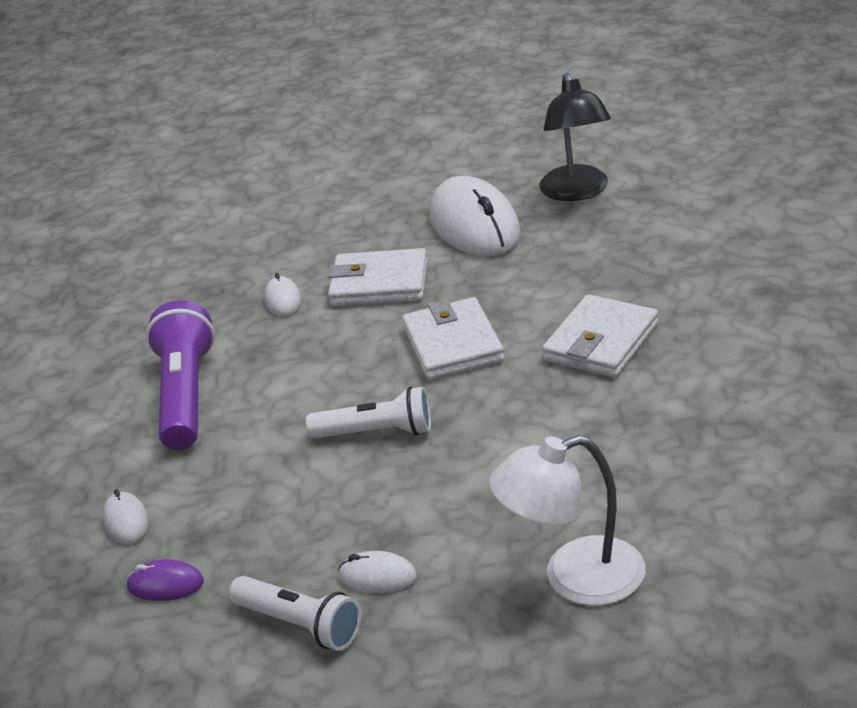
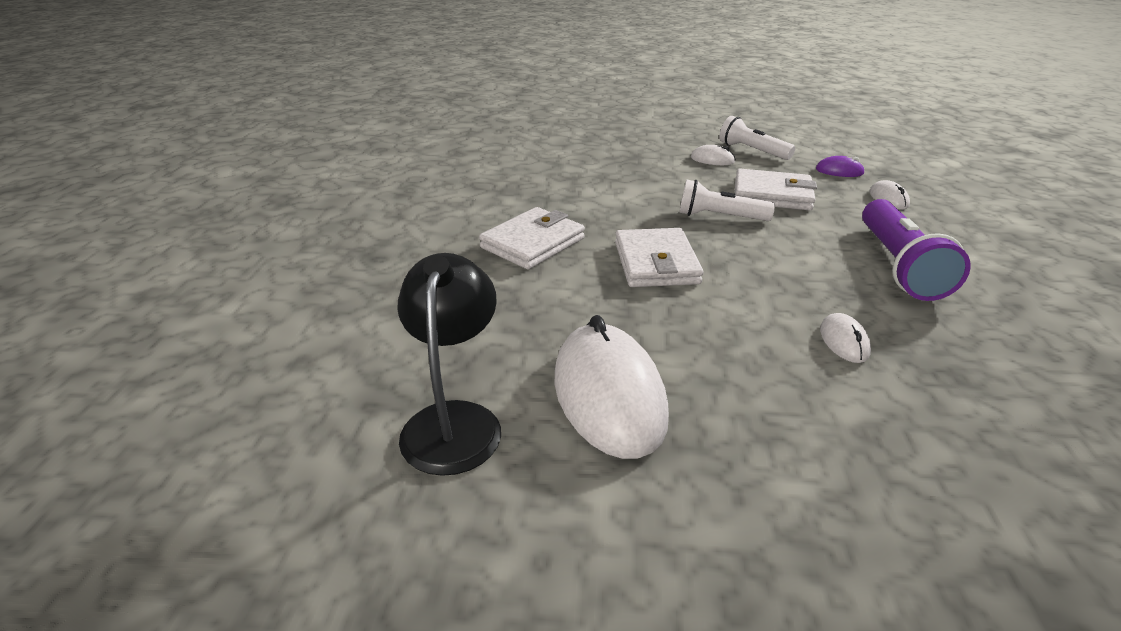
camera: 175 degrees left, 0 degrees up
white wallet [327,248,427,306] -> white wallet moved to [735,169,817,210]
white lamp [489,435,645,606] -> none

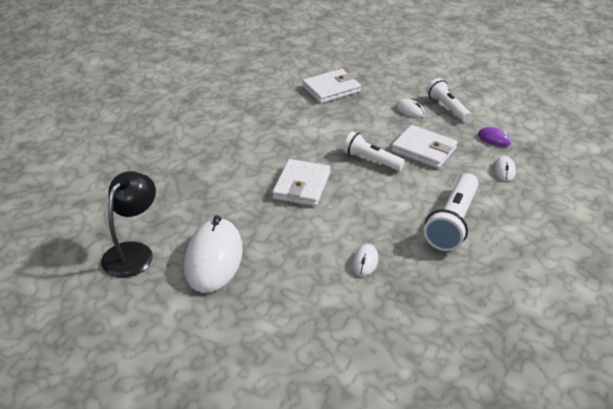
camera: 20 degrees right, 5 degrees up
white wallet [479,207,585,269] -> white wallet moved to [302,69,361,103]
purple flashlight [862,199,971,301] -> white flashlight [424,173,479,251]

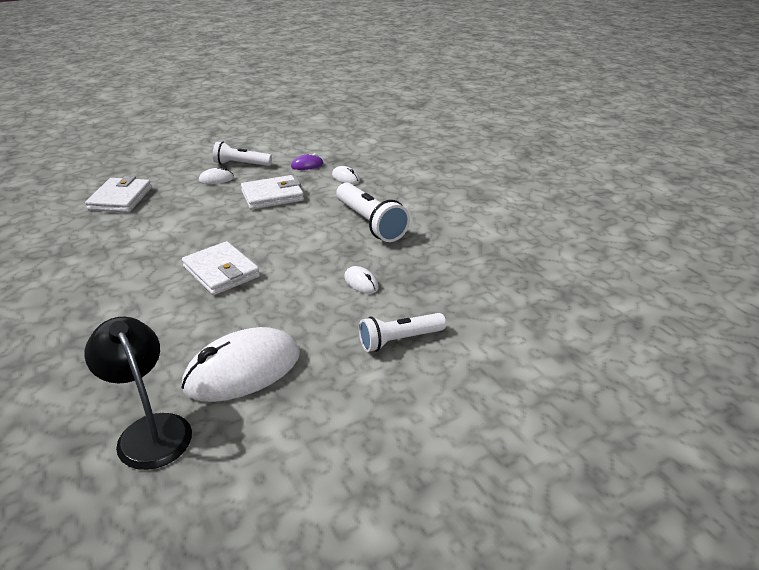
camera: 55 degrees left, 5 degrees down
white mouse [184,215,243,293] -> white mouse turned 75 degrees counterclockwise [181,327,300,402]
white flashlight [343,131,405,171] -> white flashlight moved to [359,313,446,352]

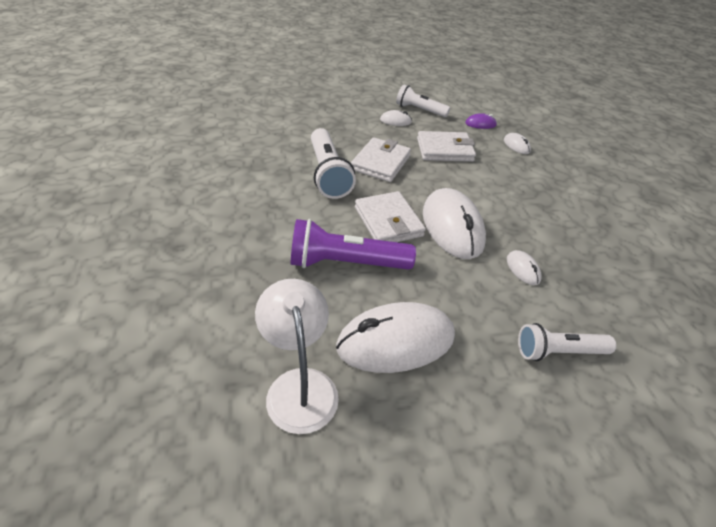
camera: 15 degrees right, 10 degrees up
black lamp [84,317,192,470] -> white lamp [255,279,339,434]
white wallet [85,176,152,213] -> white wallet moved to [351,137,411,182]
white flashlight [336,182,410,242] -> white flashlight moved to [311,128,356,199]
none -> purple flashlight [291,219,416,270]
none -> white mouse [423,188,486,259]

